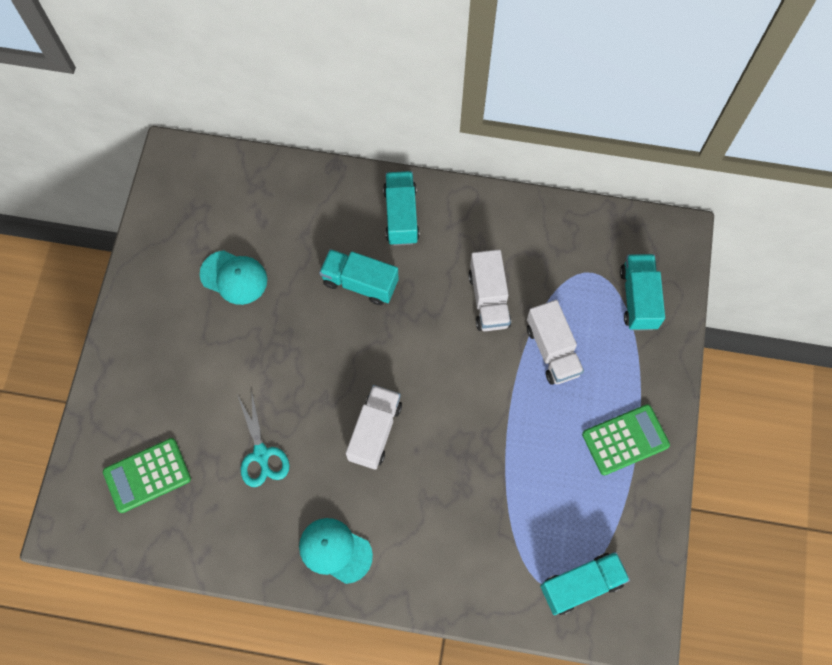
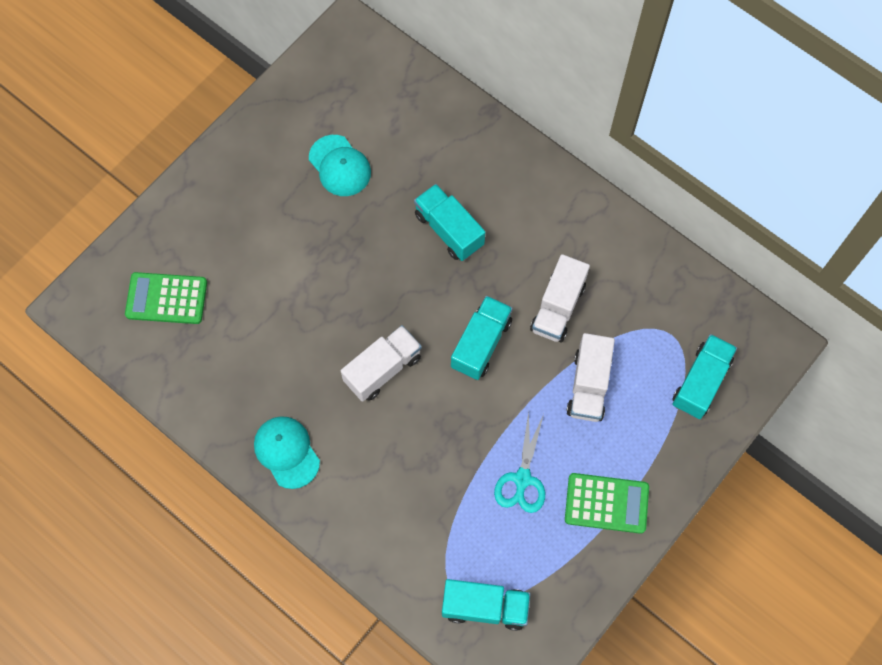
camera: 30 degrees right, 0 degrees up
turquoise scissors [237,389,289,487] -> turquoise scissors moved to [494,411,545,513]
turquoise truck [383,171,420,246] -> turquoise truck moved to [451,296,513,380]

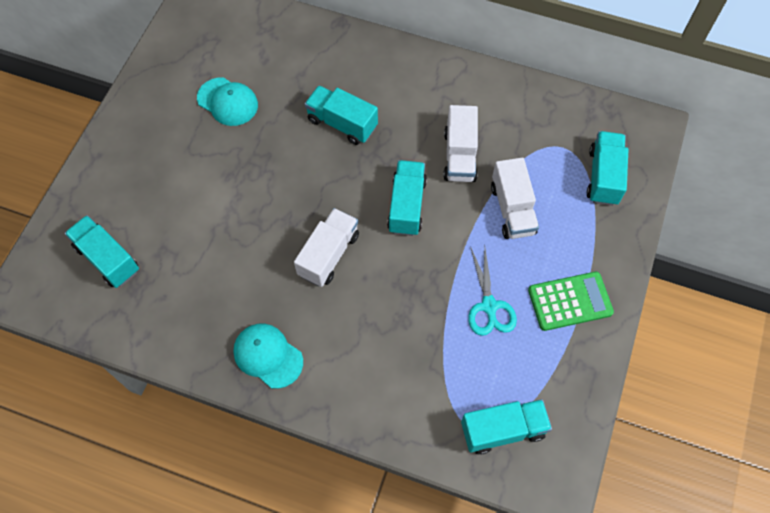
camera: 20 degrees left, 5 degrees down
green calculator [125,272,207,324] -> turquoise truck [65,215,139,288]

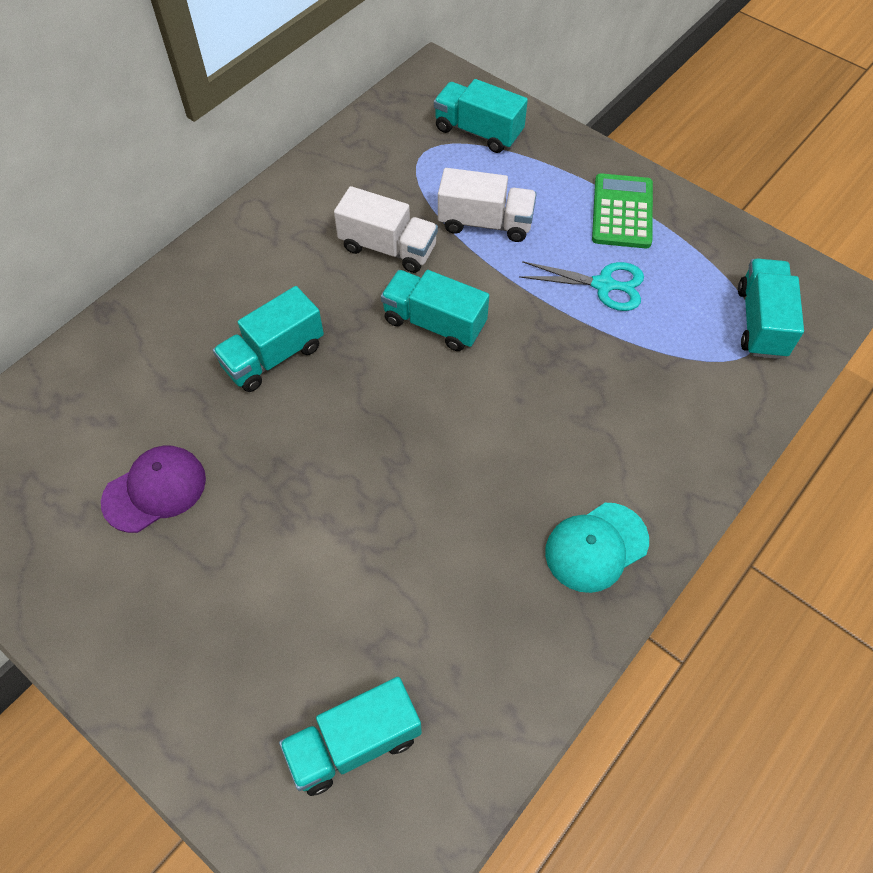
camera: 70 degrees left, 5 degrees down
turquoise cap [197,77,258,126] -> purple cap [101,445,206,533]
white truck [294,208,359,287] -> none

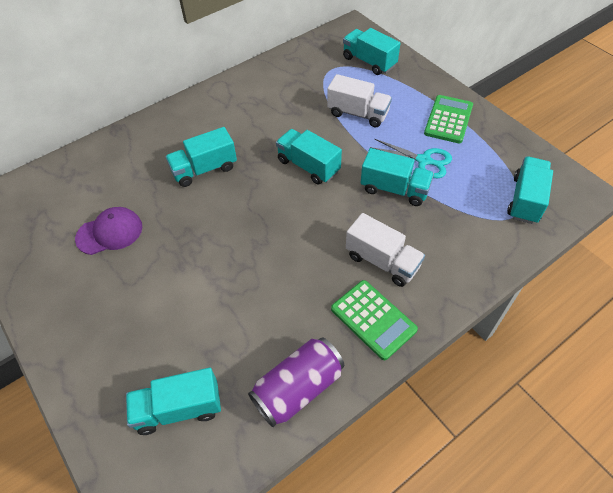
camera: 15 degrees right, 5 degrees down
white truck [334,186,438,273] -> white truck moved to [346,213,425,287]
turquoise cap [545,503,649,593] -> green calculator [331,280,418,360]
none -> purple can [248,337,344,427]
none -> turquoise truck [361,148,434,206]

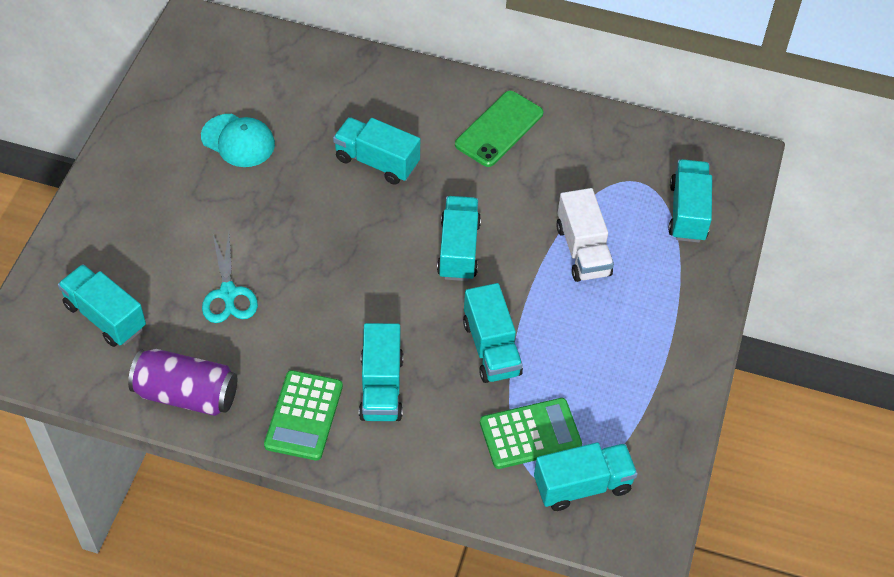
camera: 50 degrees right, 0 degrees up
purple cap [75,207,142,255] -> turquoise cap [201,114,275,167]
white truck [346,213,425,287] -> turquoise truck [359,323,403,421]
turquoise scissors [370,139,452,178] -> turquoise scissors moved to [202,233,258,323]
green calculator [424,95,473,144] -> green calculator moved to [480,398,582,469]
none -> green phone [455,91,543,167]

